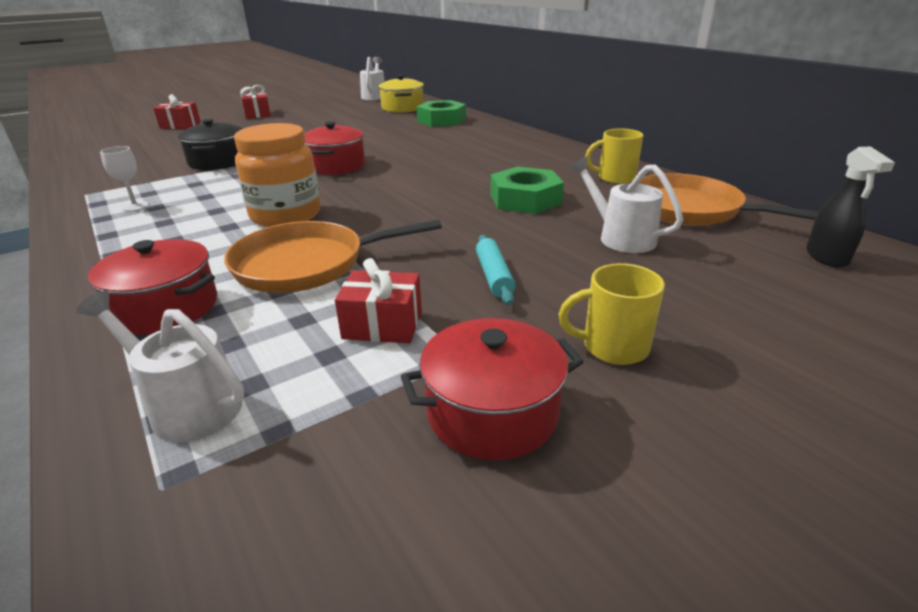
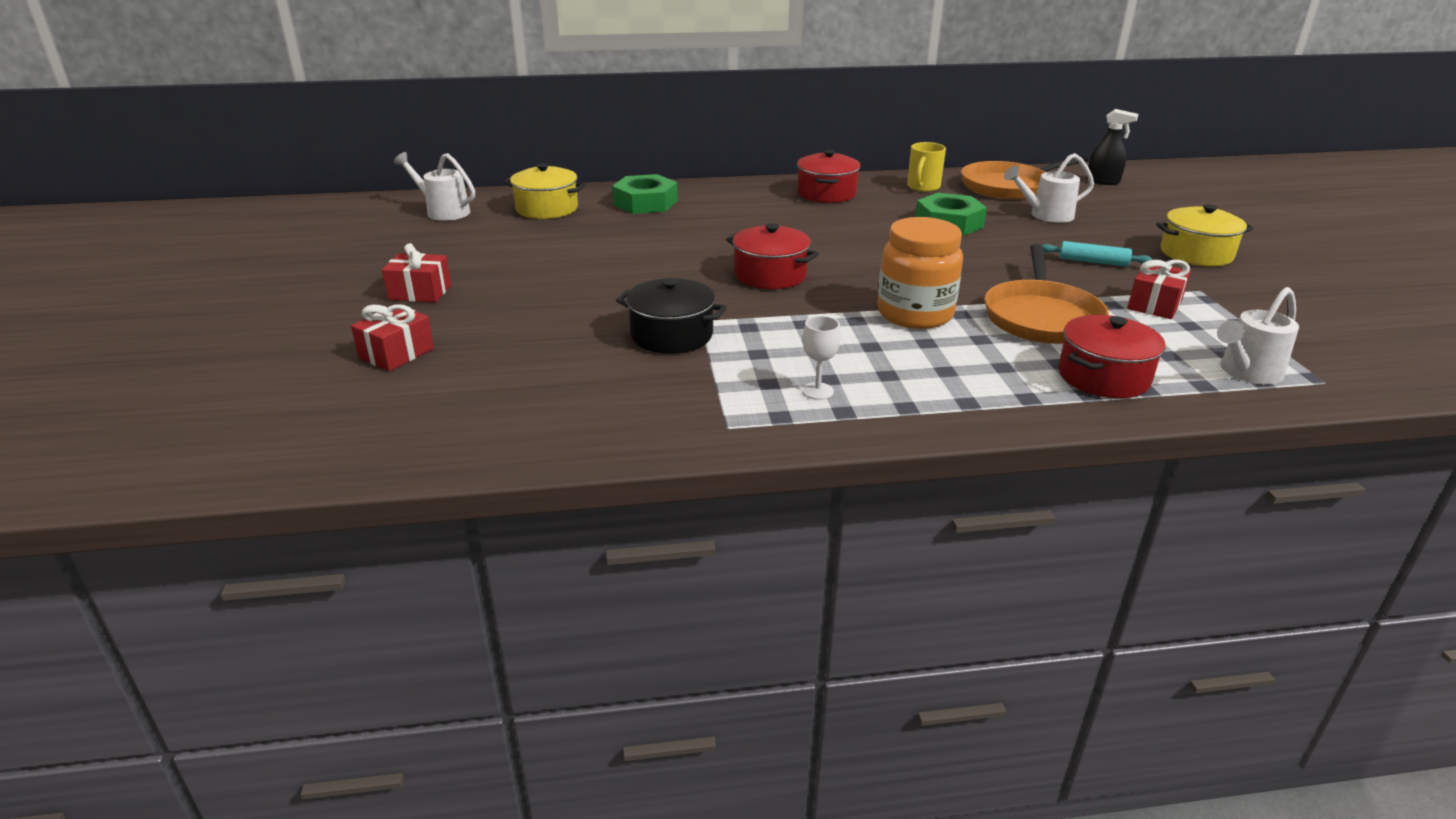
camera: 65 degrees left, 0 degrees up
red pot [401,318,583,460] -> red pot moved to [797,150,861,203]
yellow mug [558,263,665,365] -> yellow pot [1156,204,1254,266]

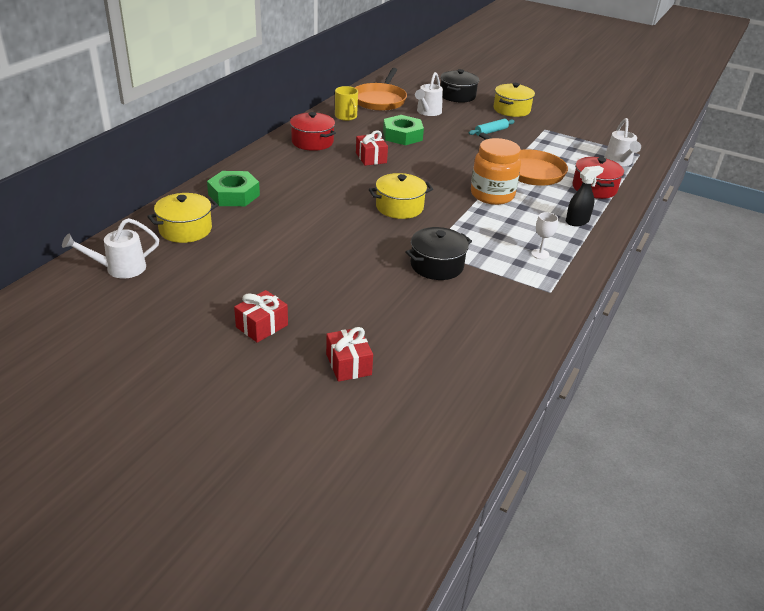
camera: 55 degrees left, 5 degrees up
red pot [726,223,819,289] -> yellow pot [369,173,433,219]
black spray bottle [1087,109,1138,185] -> black spray bottle moved to [566,166,604,226]
red gift [1127,260,1191,319] -> red gift moved to [356,131,388,166]
none -> black pot [440,69,479,103]

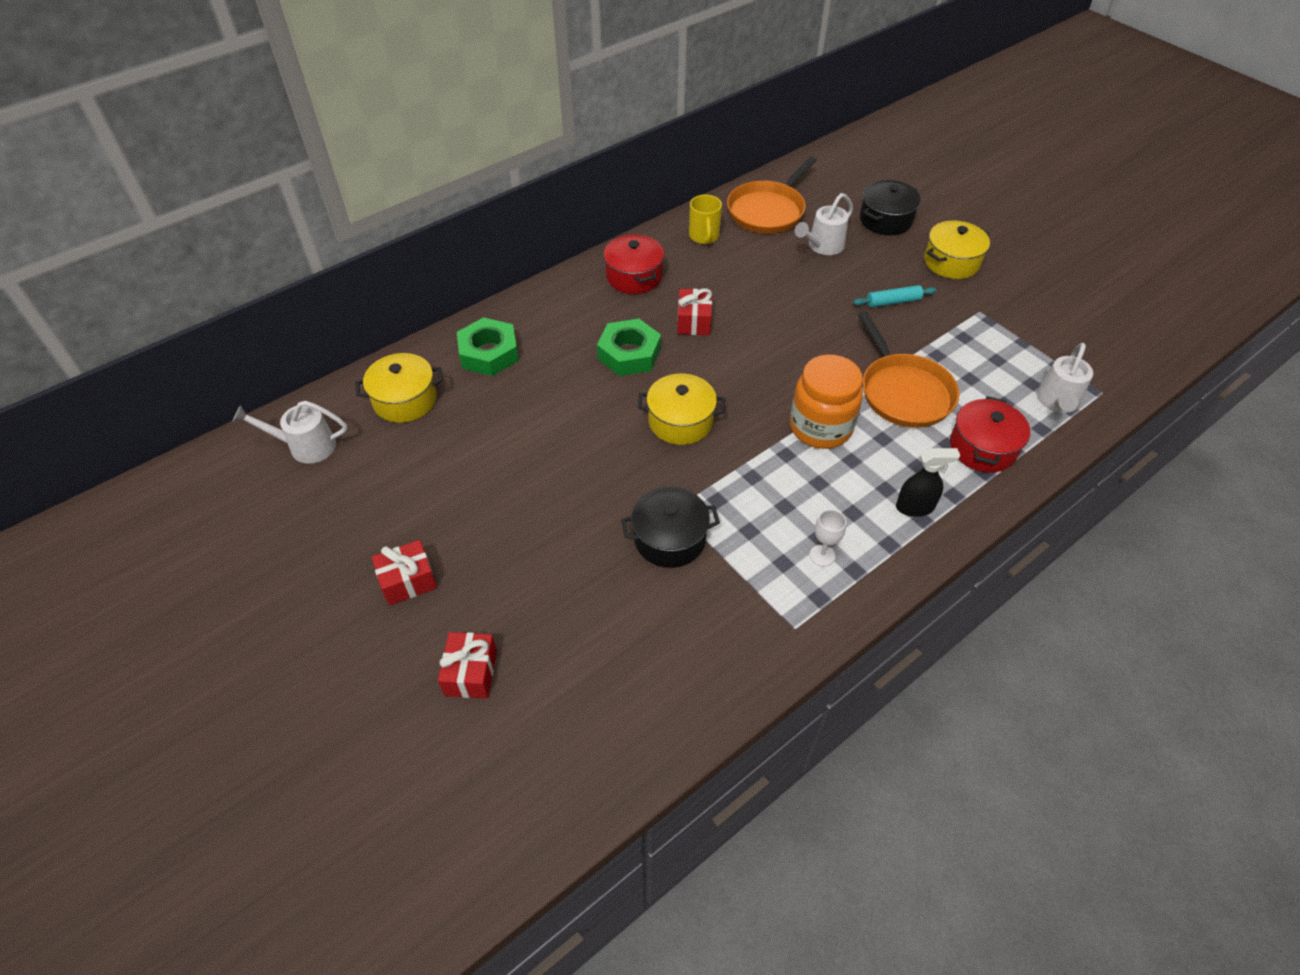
camera: 25 degrees right, 15 degrees up
green nut [383,115,424,145] -> green nut moved to [597,319,661,376]

